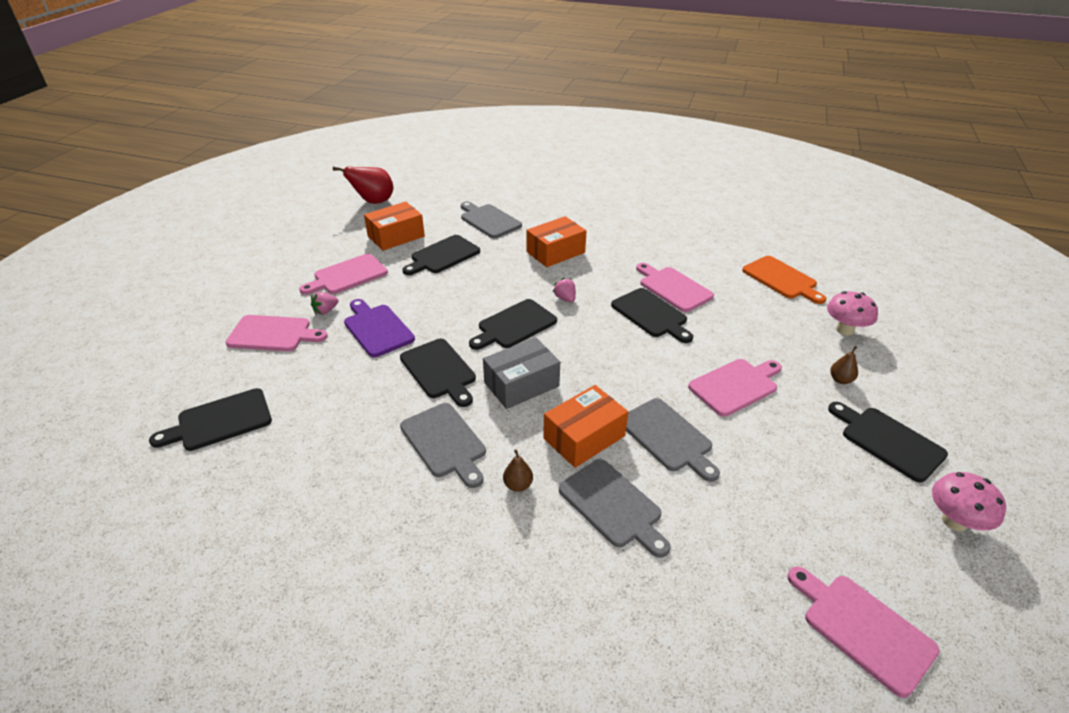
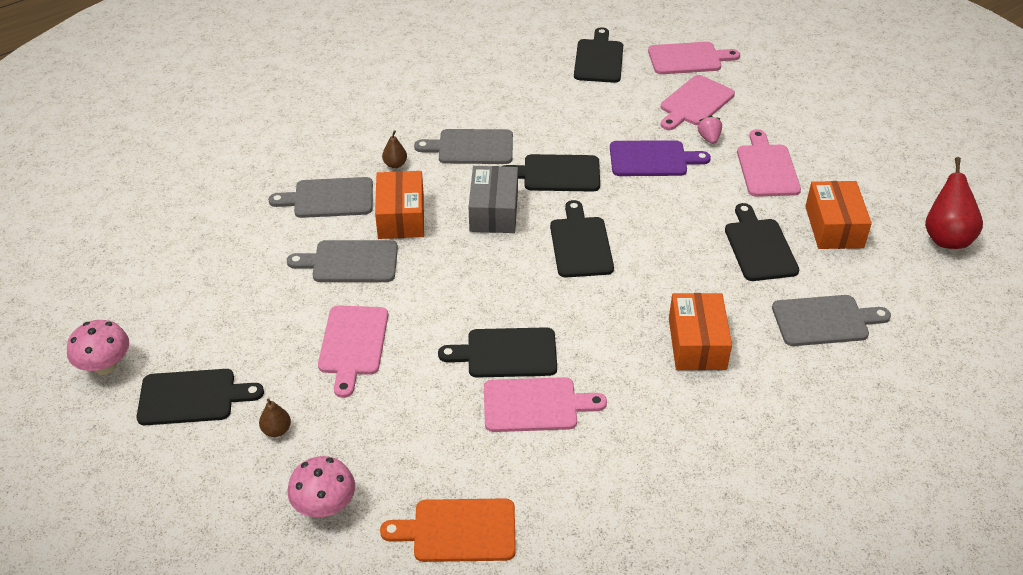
camera: 125 degrees right, 5 degrees up
pink strawberry [553,278,576,302] -> none
pink cutting board [788,566,940,698] -> pink cutting board moved to [648,42,740,74]

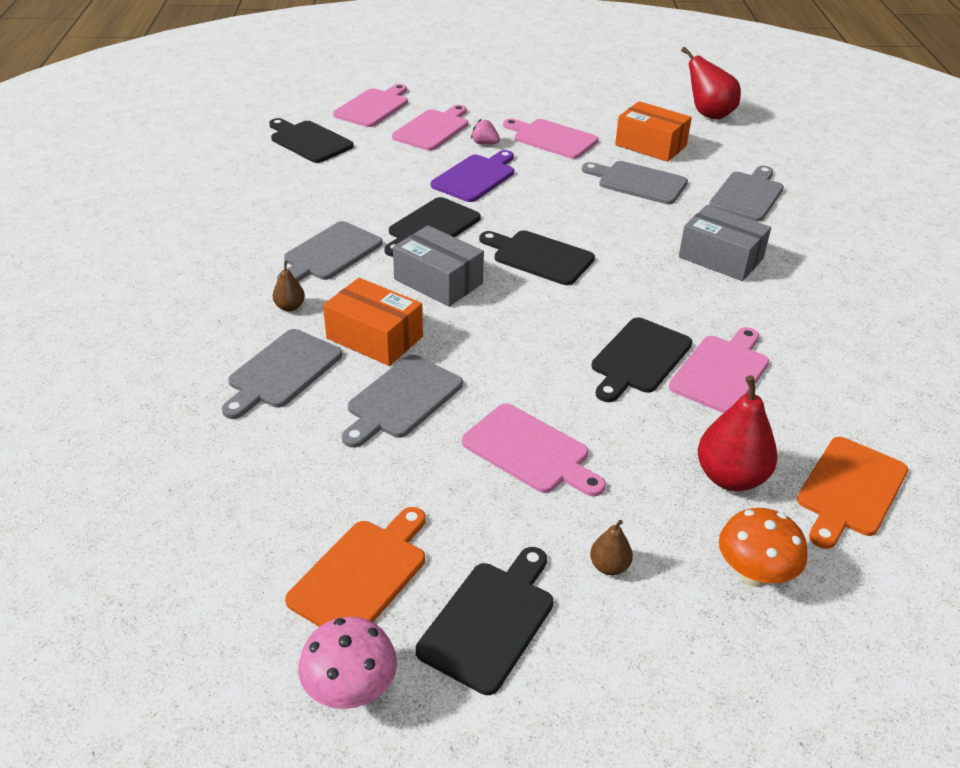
camera: 55 degrees left, 5 degrees down
pink mushroom [287,456,355,517] -> orange mushroom [719,508,807,587]
pink cutting board [661,75,735,130] -> pink cutting board turned 135 degrees counterclockwise [392,105,468,151]
orange box [669,293,732,370] -> grey box [679,205,771,281]
black cutting board [725,203,799,281] -> grey cutting board [582,161,688,204]
none -> orange cutting board [285,507,426,627]
none -> red pear [698,375,778,491]

